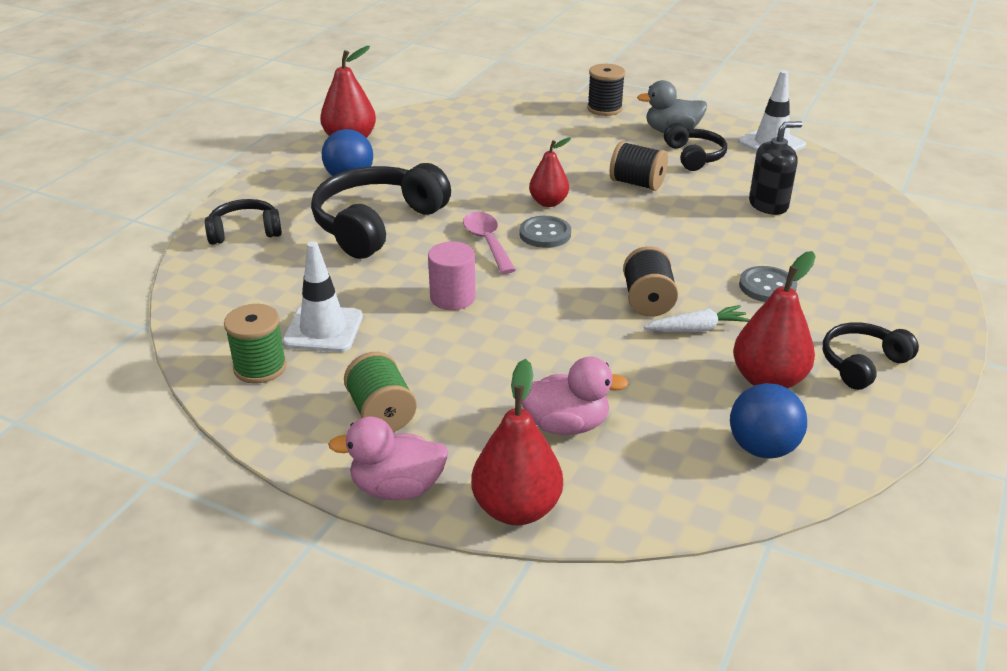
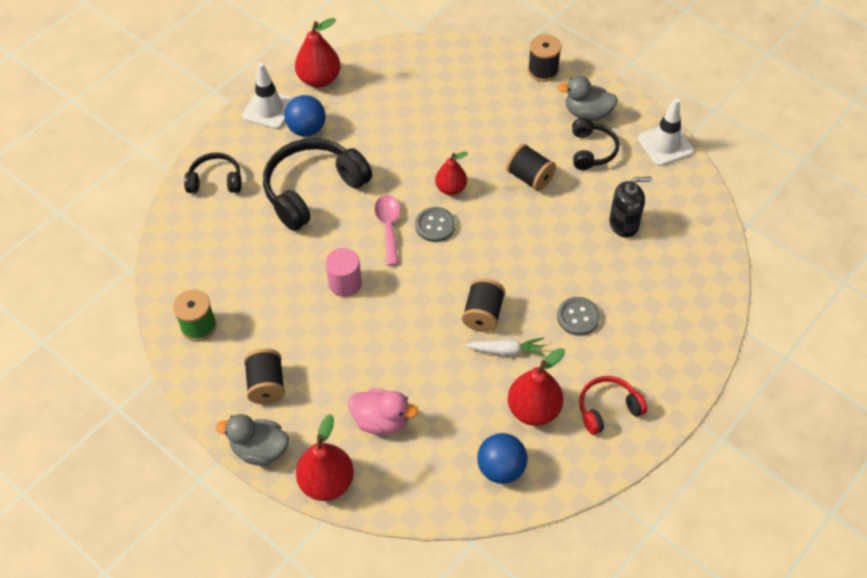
camera: 15 degrees right, 20 degrees up
white traffic cone [282,241,363,352] -> white traffic cone moved to [242,62,294,129]
pink duck [328,416,449,500] -> grey duck [216,414,289,466]
green spool [344,352,417,432] -> black spool [244,349,285,404]
black headphones [823,322,919,390] -> red headphones [579,376,647,435]

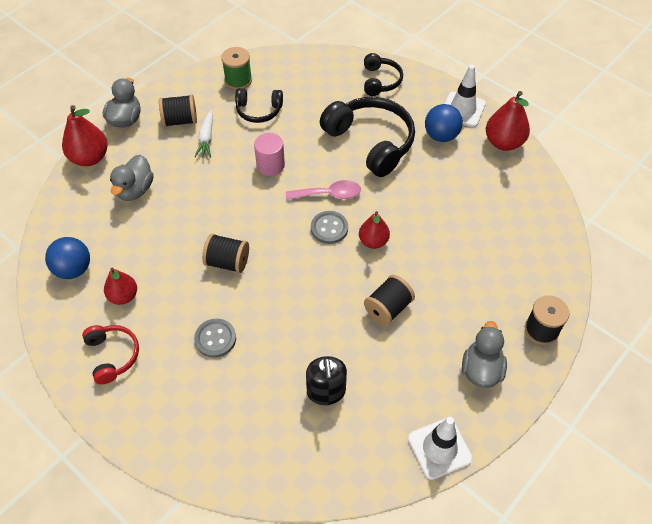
camera: 90 degrees right, 0 degrees up
pink duck [348,389,418,435] -> grey duck [110,155,154,201]
white carrot [465,338,545,356] -> white carrot moved to [194,110,213,158]
red pear [508,348,565,426] -> red pear [104,268,137,305], size x0.66
black headphones [572,118,619,170] -> black headphones moved to [235,88,283,123]

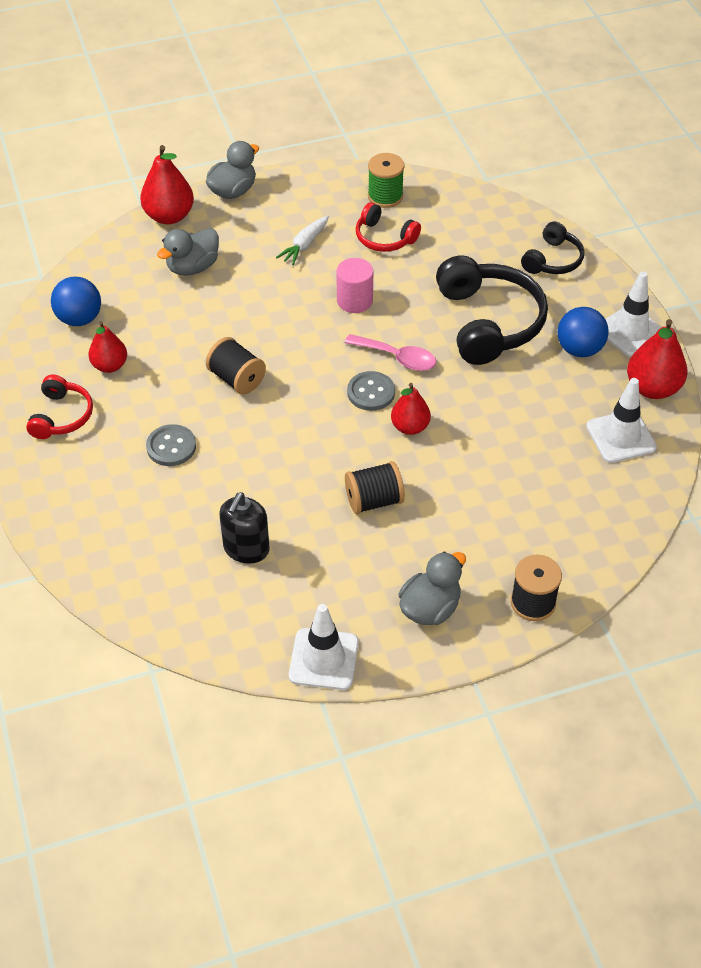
camera: 30 degrees right, 5 degrees down
black spool [159,95,197,127] -> none
black headphones [235,88,283,123] -> red headphones [356,202,421,252]
none -> white traffic cone [586,378,657,463]

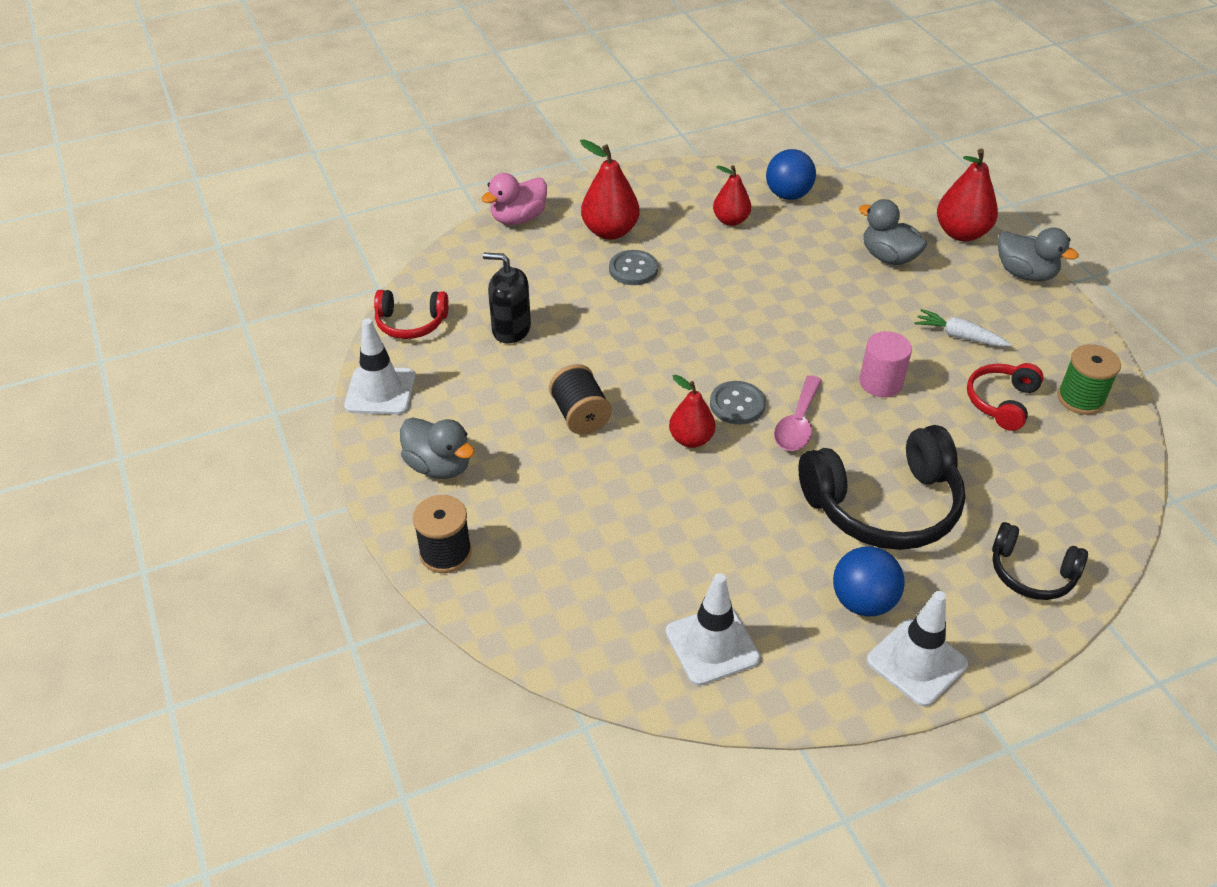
camera: 85 degrees right, 5 degrees down
red headphones [26,375,93,439] -> red headphones moved to [374,290,449,339]
black spool [206,337,266,395] -> none
red pear [627,319,687,399] -> red pear moved to [580,139,640,240]
none -> pink duck [481,173,547,225]

